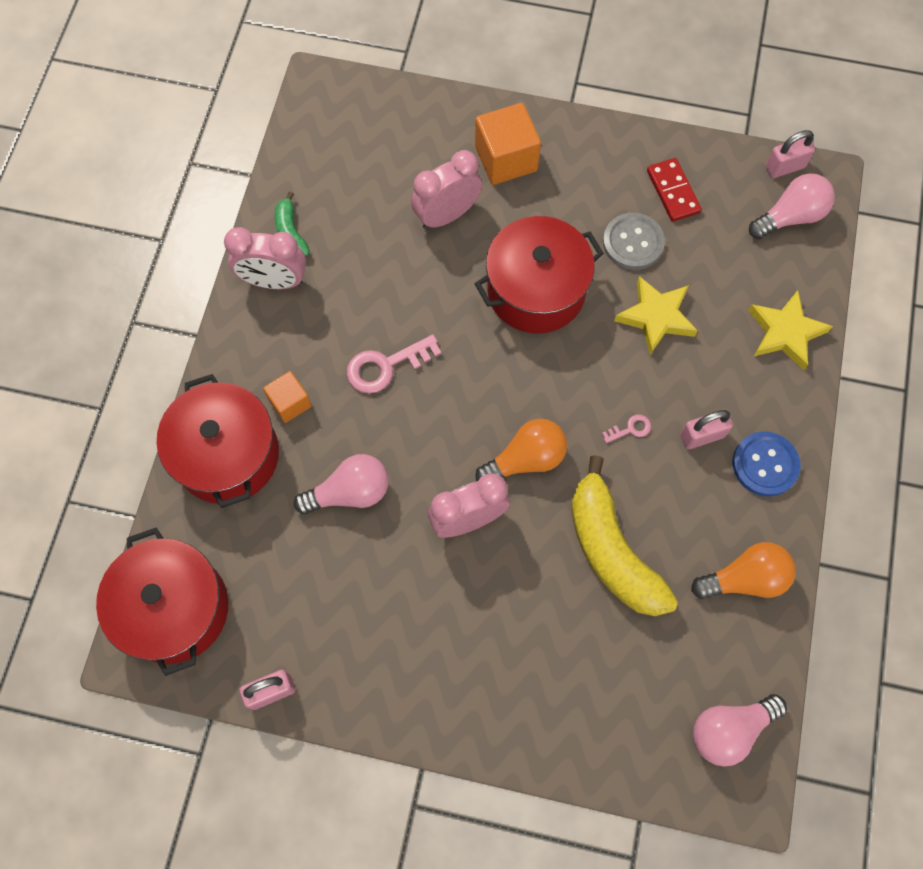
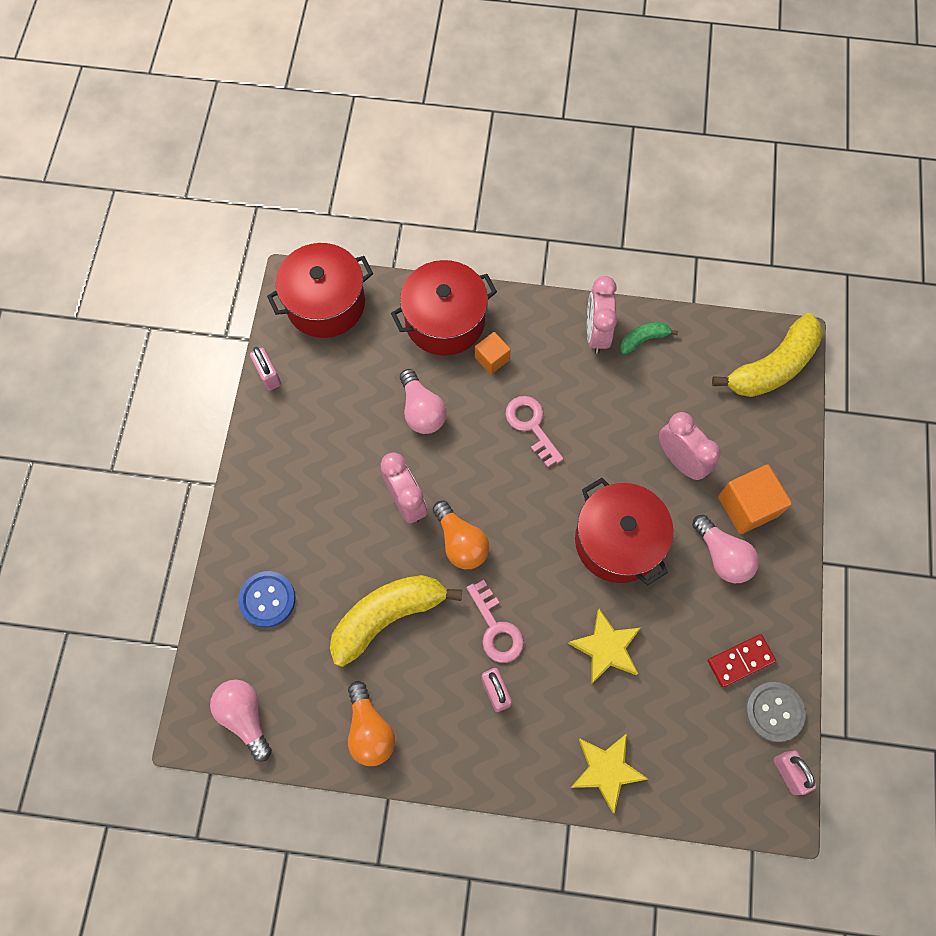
camera: 85 degrees right, 0 degrees up
pink key [602,414,651,443] -> pink key [466,580,524,663], size x1.97
grey button [603,213,665,270] -> grey button moved to [745,682,806,742]
blue button [732,431,801,497] -> blue button moved to [238,571,295,628]
pink light bulb [749,174,835,239] -> pink light bulb moved to [692,515,759,583]
none -> yellow banana [712,313,823,397]

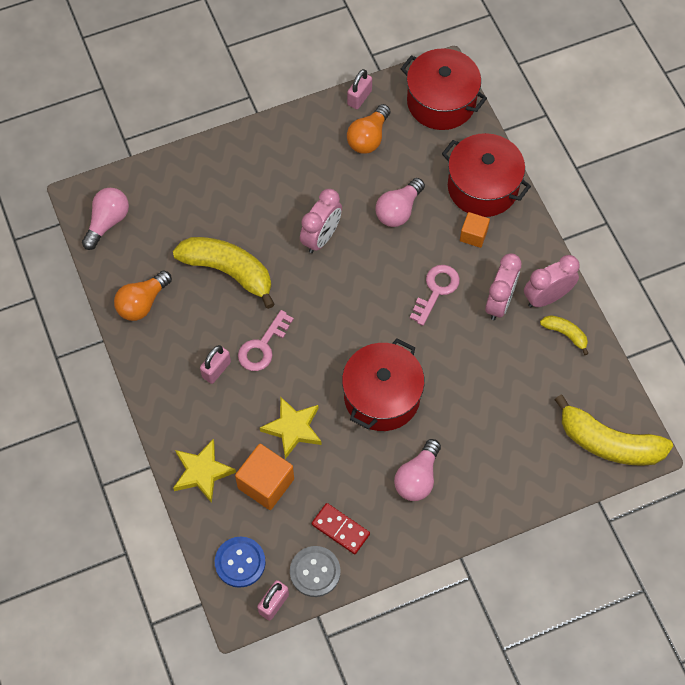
camera: 60 degrees right, 5 degrees down
blue button [238,571,295,628] -> blue button moved to [215,537,266,588]
orange light bulb [433,500,489,569] -> orange light bulb moved to [347,104,390,154]
green banana [620,322,678,355] -> yellow banana [540,315,589,355]
pink clock [659,412,721,480] -> pink clock moved to [485,254,522,320]
orange cube [718,464,792,534] -> orange cube moved to [235,444,294,510]

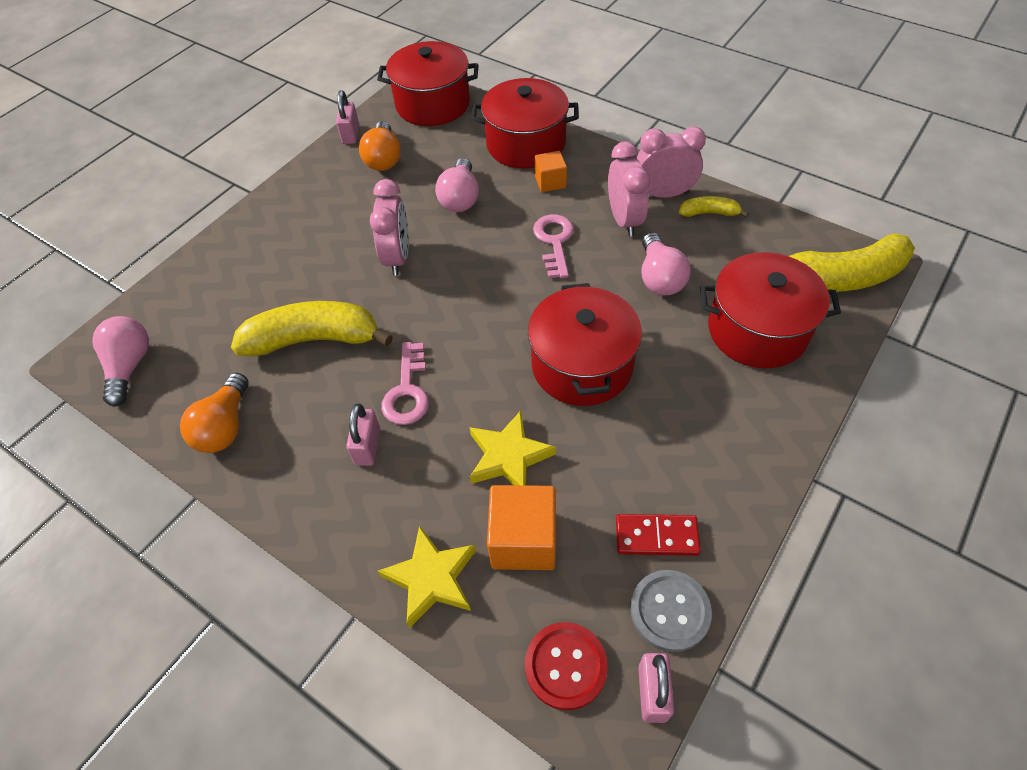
camera: 30 degrees left, 10 degrees down
blue button [215,537,266,588] -> red button [525,622,608,710]
pink light bulb [394,439,441,501] -> pink light bulb moved to [641,232,691,295]
pink clock [524,255,579,307] -> pink clock turned 60 degrees clockwise [636,126,706,198]
none -> red pot [700,252,841,368]

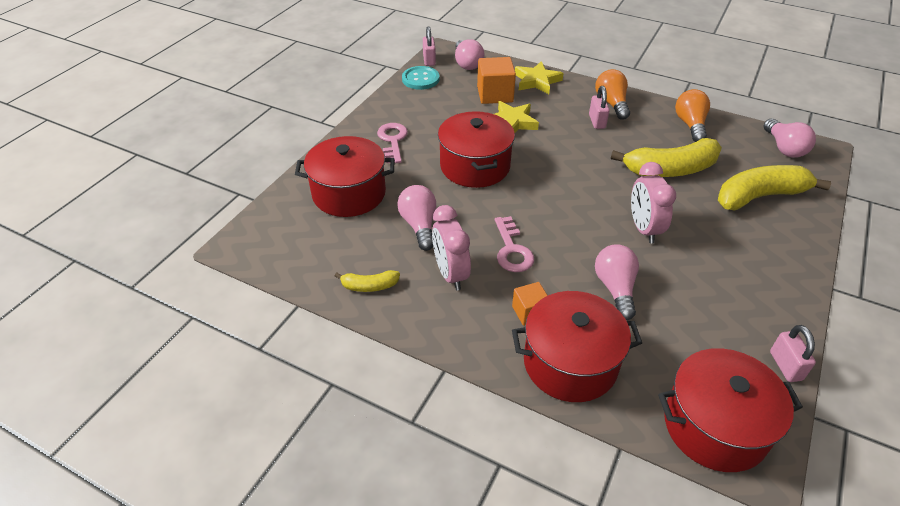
camera: 170 degrees right, 10 degrees down
orange light bulb [359,121,401,171] -> orange light bulb moved to [595,69,630,120]
pink key [381,342,429,425] -> pink key moved to [377,123,408,163]
red button [525,622,608,710] -> pink light bulb [455,39,484,70]
red domino [616,514,701,556] -> none
grey button [630,570,712,652] -> turquoise button [402,66,440,90]
pink clock [636,126,706,198] -> none
yellow banana [789,233,915,292] -> yellow banana moved to [718,165,831,211]

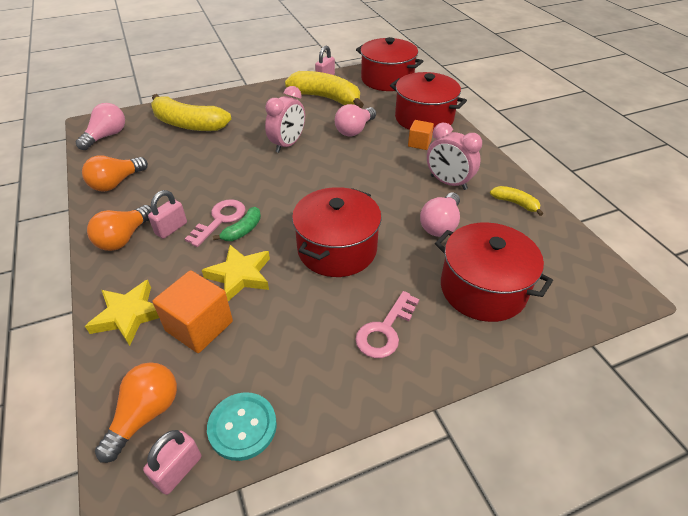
camera: 140 degrees left, 0 degrees up
pink clock [432,205,471,290] -> pink clock turned 105 degrees clockwise [427,123,482,190]
pink light bulb [455,39,484,70] -> orange light bulb [95,362,177,463]
pink key [495,216,534,272] -> pink key moved to [185,199,246,247]
yellow banana [611,138,722,177] -> yellow banana moved to [285,71,364,108]
none -> green banana [213,207,261,241]

